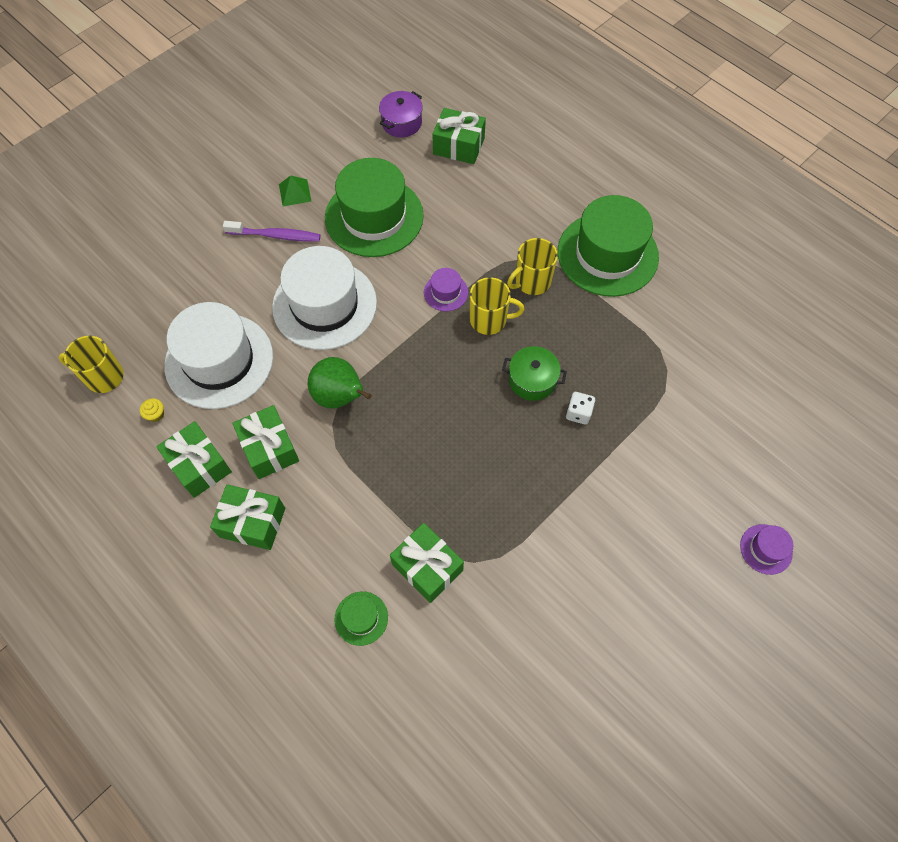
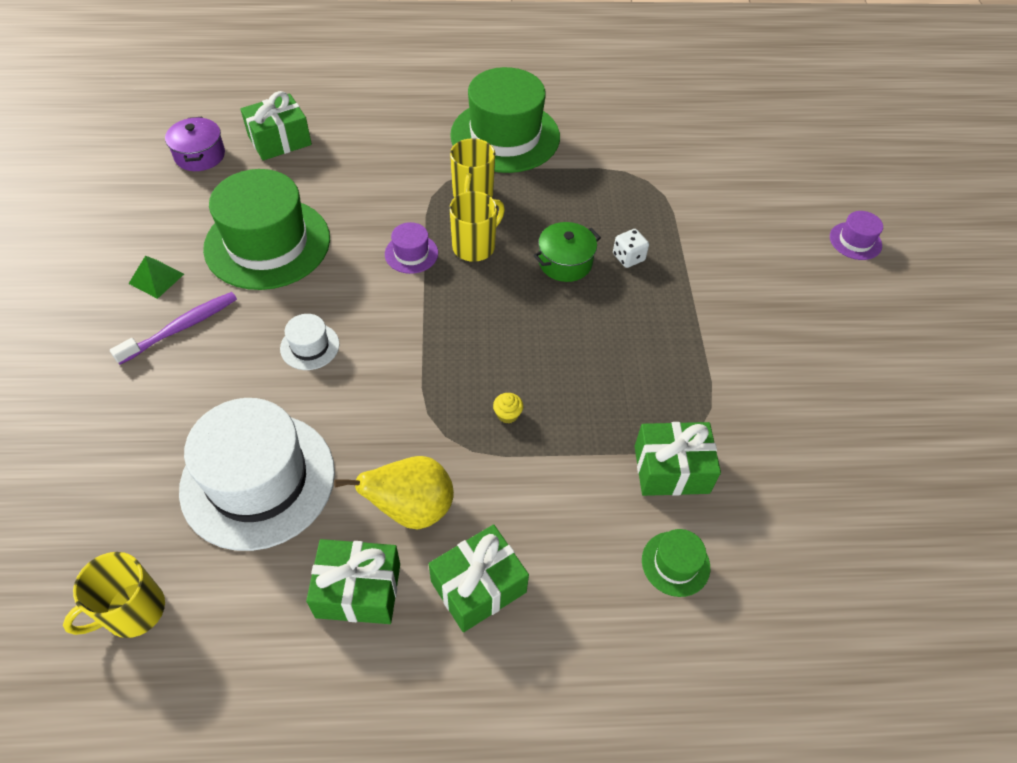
camera: 50 degrees left, 10 degrees down
yellow cupcake [140,398,164,422] -> yellow cupcake moved to [493,393,523,424]
green gift [232,405,299,479] -> yellow pear [334,456,454,529]
white hat [272,246,377,350] -> white hat [280,314,340,370], size x0.43
green pear [308,357,371,409] -> none

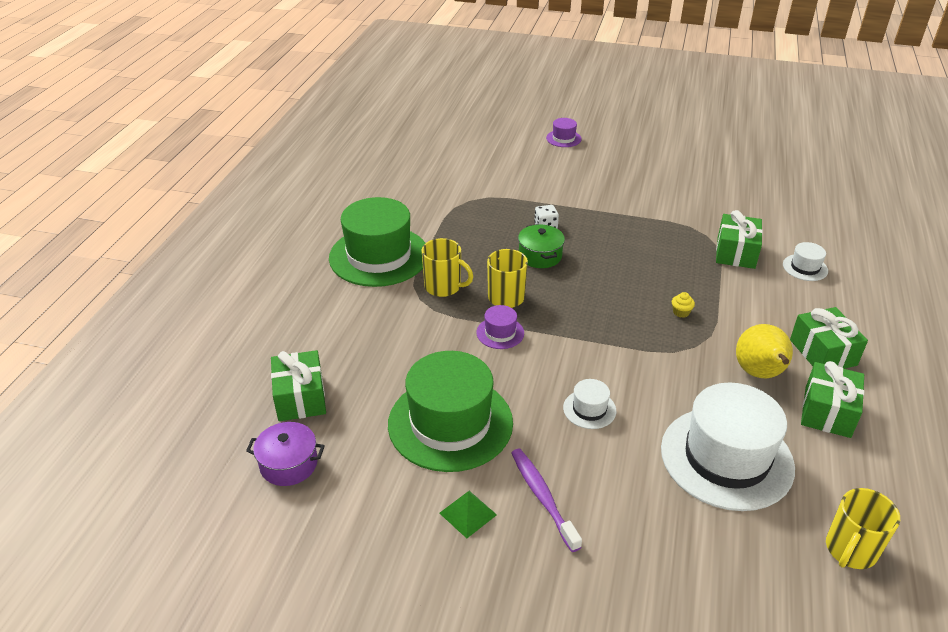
camera: 70 degrees left, 15 degrees down
yellow mug [63,552,165,638] -> yellow mug turned 60 degrees clockwise [826,488,900,569]
green hat [642,529,710,597] -> white hat [783,242,828,281]

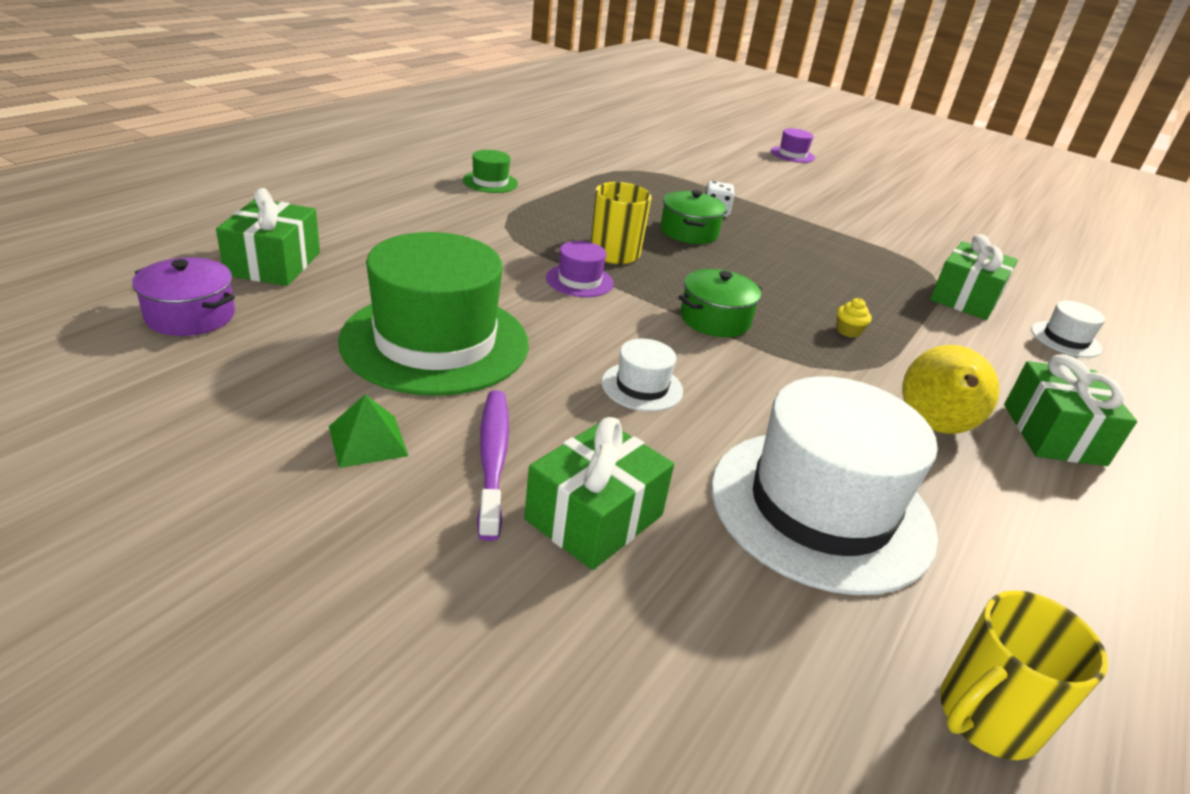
camera: 15 degrees right, 5 degrees down
green hat [329,197,425,287] -> green hat [463,150,518,193], size x0.43
yellow mug [421,238,473,297] -> none
green gift [801,361,864,438] -> green gift moved to [524,417,674,570]
none -> green pot [678,269,763,337]

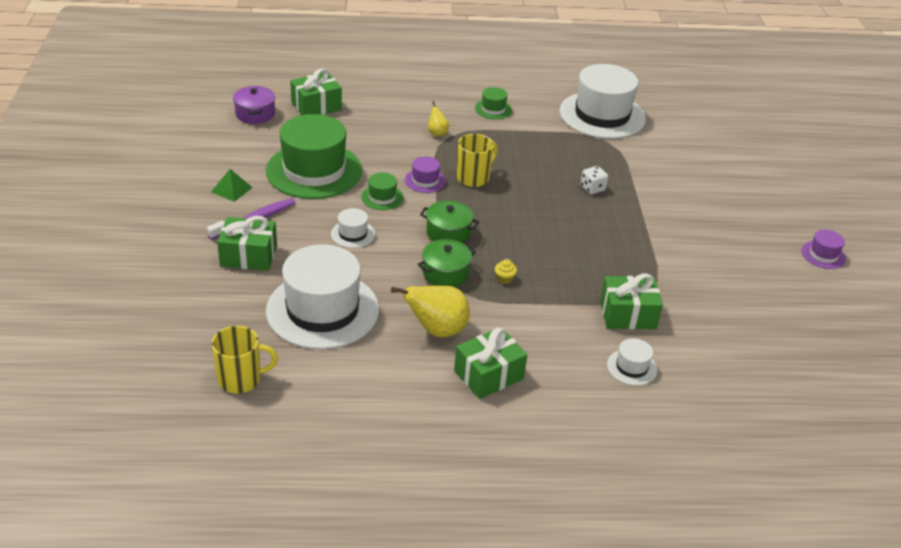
camera: 55 degrees right, 5 degrees up
green pot [660,190,726,244] -> green pot moved to [418,239,476,287]
purple hat [771,128,815,163] -> purple hat moved to [801,230,846,269]
yellow mug [940,590,1108,760] -> yellow mug turned 150 degrees clockwise [212,326,278,393]
none -> green hat [361,173,404,210]
none -> yellow pear [428,101,449,137]
none -> white hat [559,64,646,139]

